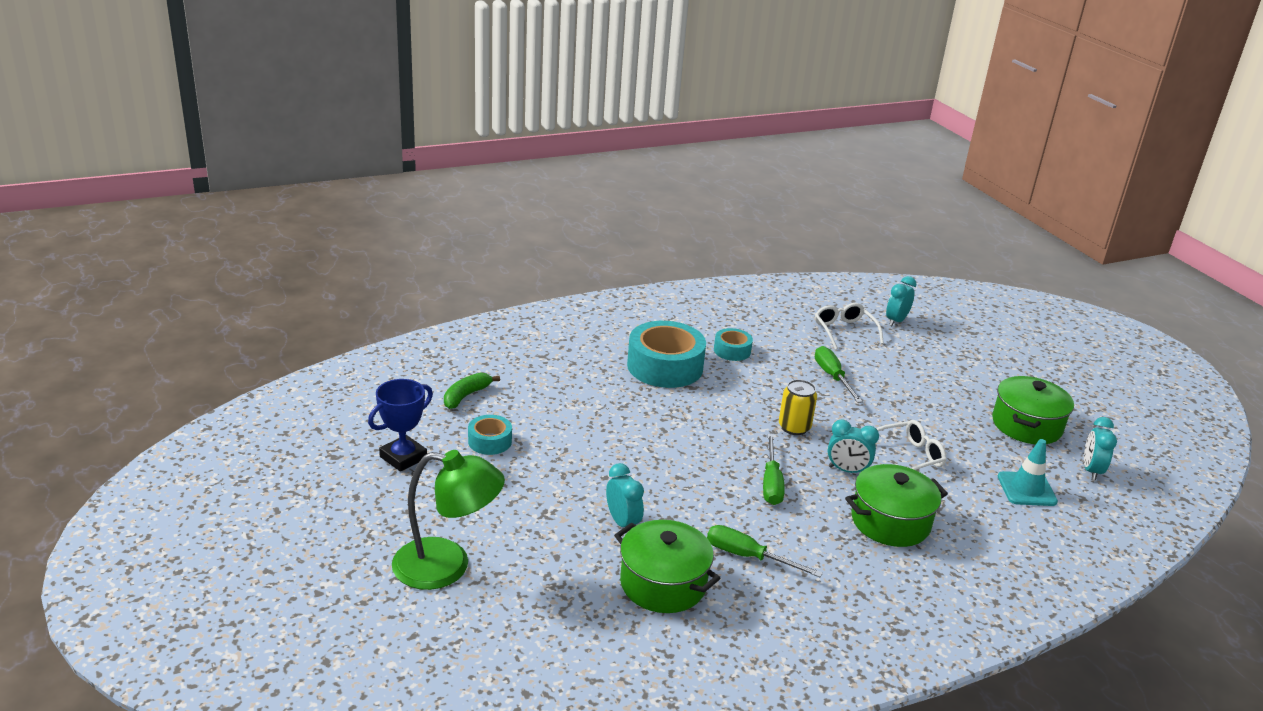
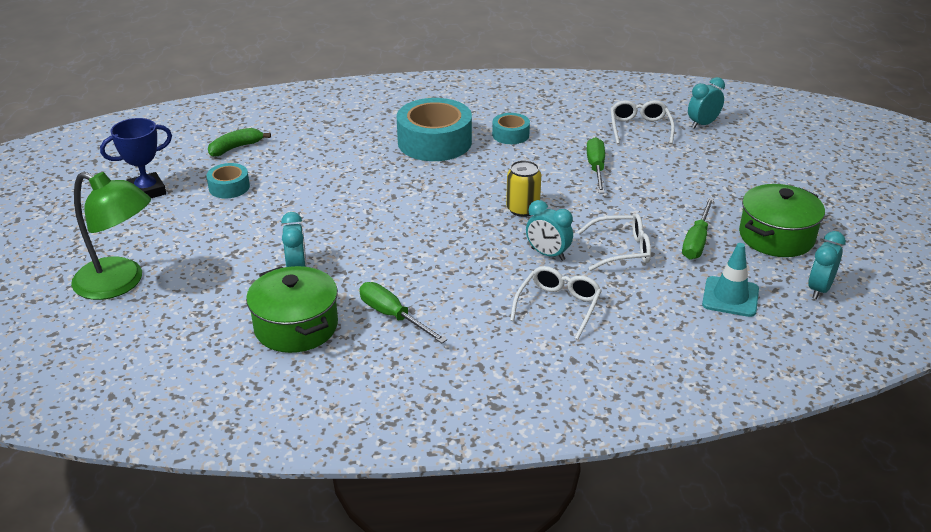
camera: 20 degrees right, 5 degrees up
green screwdriver [763,434,785,505] -> green screwdriver moved to [682,198,714,260]
green pot [845,464,948,547] -> white glasses [510,266,602,340]

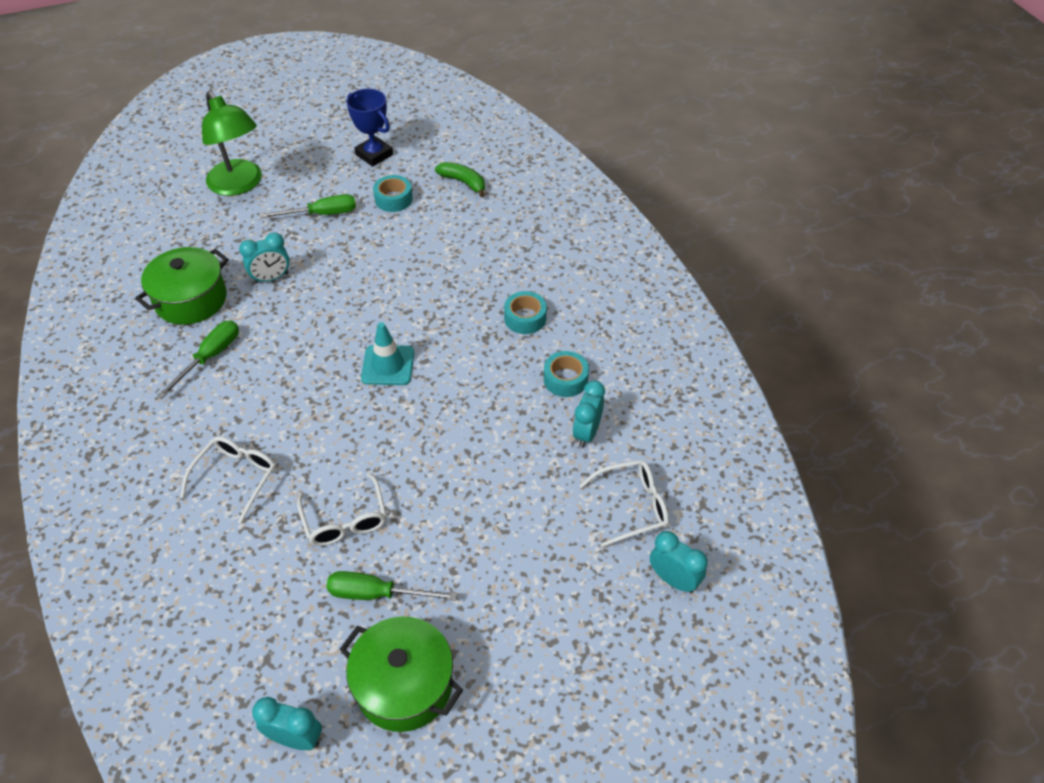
camera: 75 degrees right, 15 degrees up
green lamp [71,172,151,300] -> green lamp turned 45 degrees counterclockwise [202,91,262,196]
turquoise tape [397,98,472,161] -> turquoise tape [504,291,547,334], size x0.51
yellow can [506,160,541,217] -> none
white glasses [510,266,602,340] -> white glasses turned 75 degrees counterclockwise [180,436,276,524]
turquoise clock [526,200,573,261] -> turquoise clock moved to [573,380,605,448]
green screwdriver [587,137,605,193] -> green screwdriver moved to [260,194,356,218]
turquoise traffic cone [702,243,759,317] -> turquoise traffic cone moved to [361,322,414,385]

